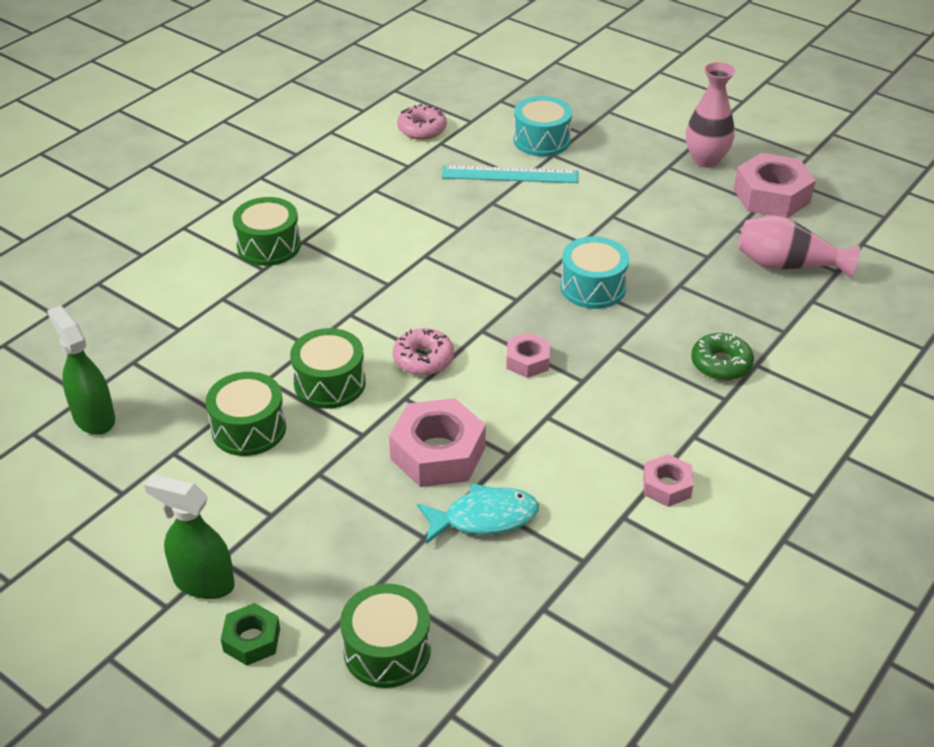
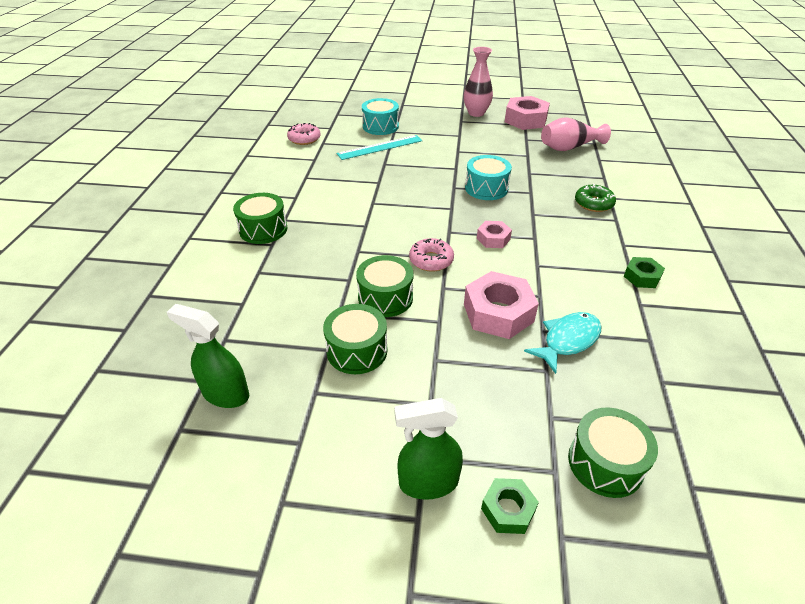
camera: 30 degrees left, 0 degrees up
pink nut [643,454,693,507] -> green nut [624,257,665,288]

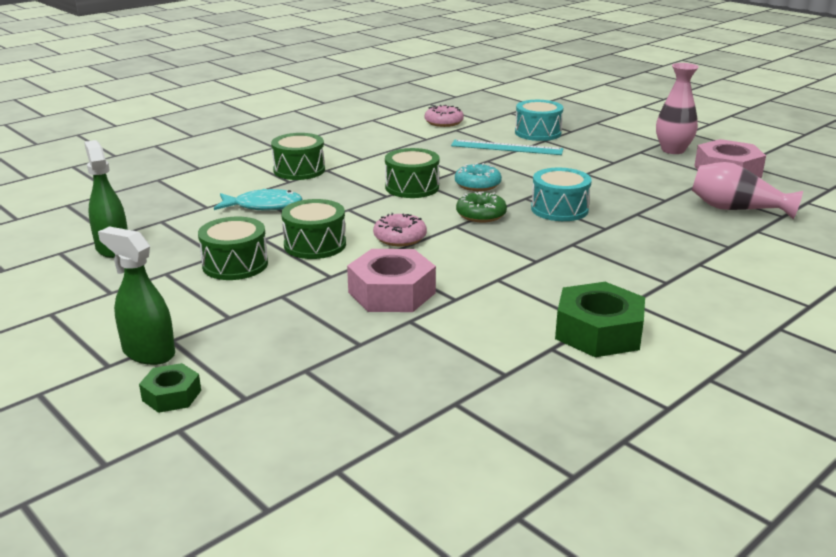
camera: 40 degrees right, 15 degrees down
pink nut [477,221,512,248] -> none
turquoise fish [524,312,602,374] -> turquoise fish moved to [214,189,302,211]
green drum [568,407,658,498] -> green drum moved to [385,148,439,198]
green donut [575,183,616,212] -> green donut moved to [456,192,507,222]
green nut [624,257,665,288] -> green nut [555,282,645,357], size x1.83
none -> turquoise donut [455,163,502,191]

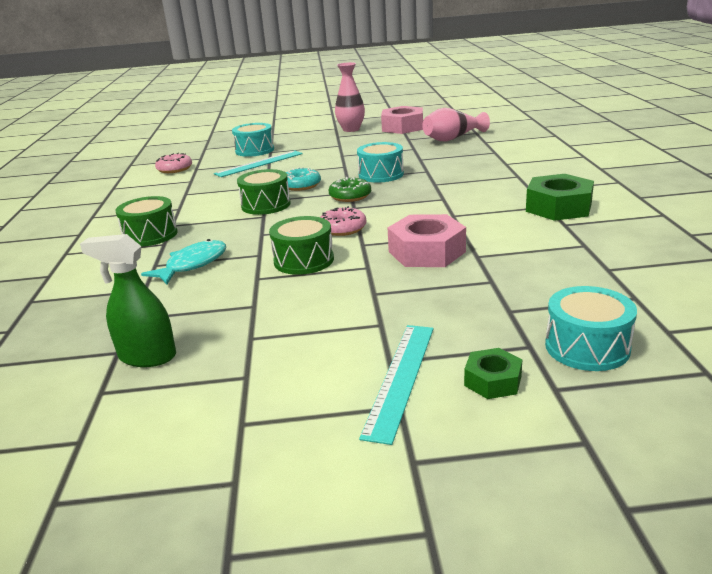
camera: 50 degrees left, 0 degrees up
green spray bottle [98,226,175,365] -> turquoise ruler [359,325,434,445]
green drum [198,217,268,280] -> none
none -> turquoise drum [545,286,637,371]

